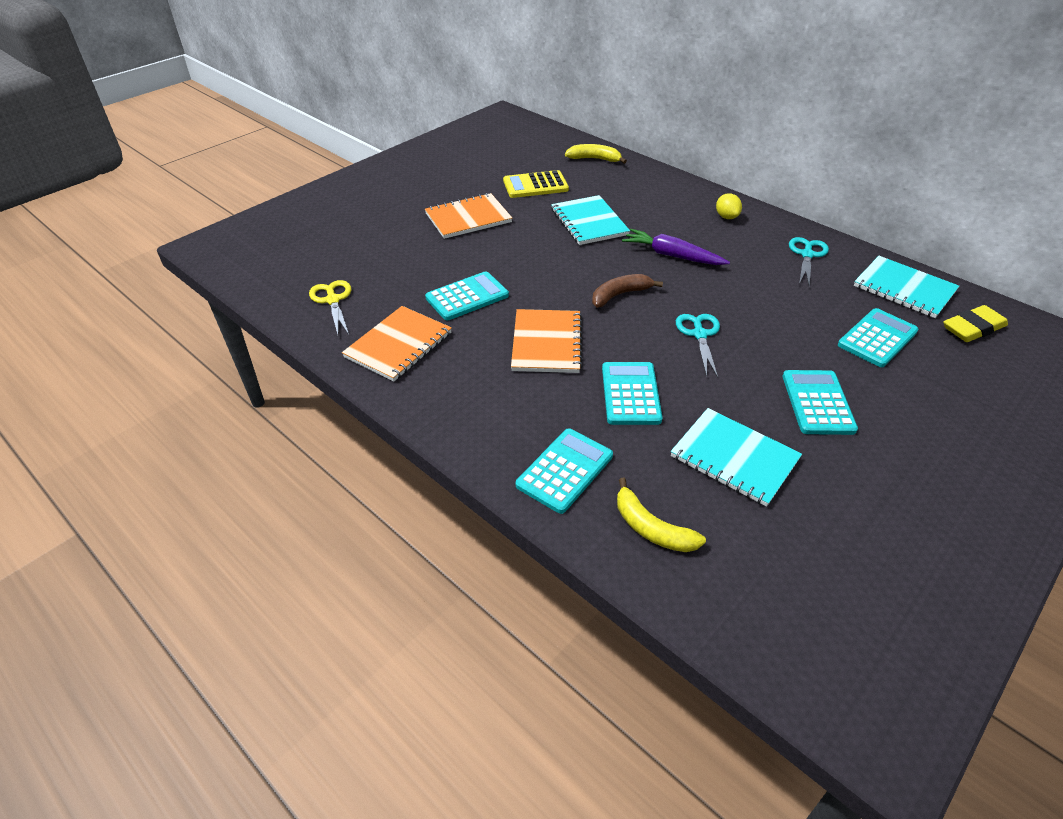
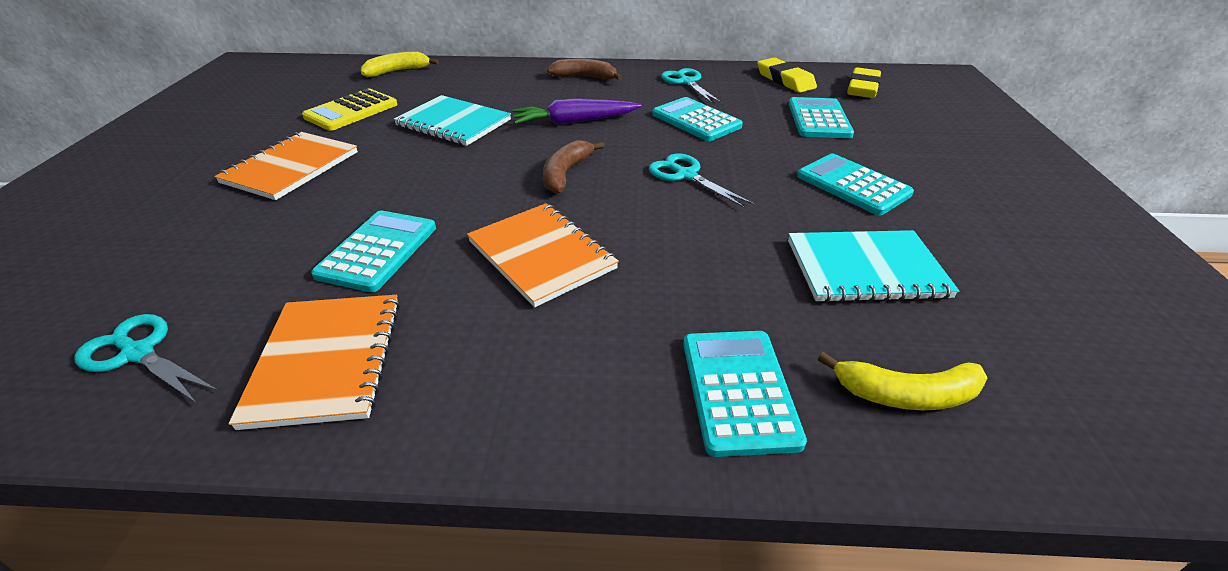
camera: 40 degrees left, 5 degrees down
yellow scissors [309,280,351,334] -> turquoise scissors [75,314,218,403]
turquoise calculator [602,362,663,425] -> turquoise calculator moved to [652,97,743,141]
yellow lemon [716,193,742,219] -> brown banana [547,59,622,80]
turquoise notebook [854,256,959,318] -> yellow eraser [757,57,817,93]

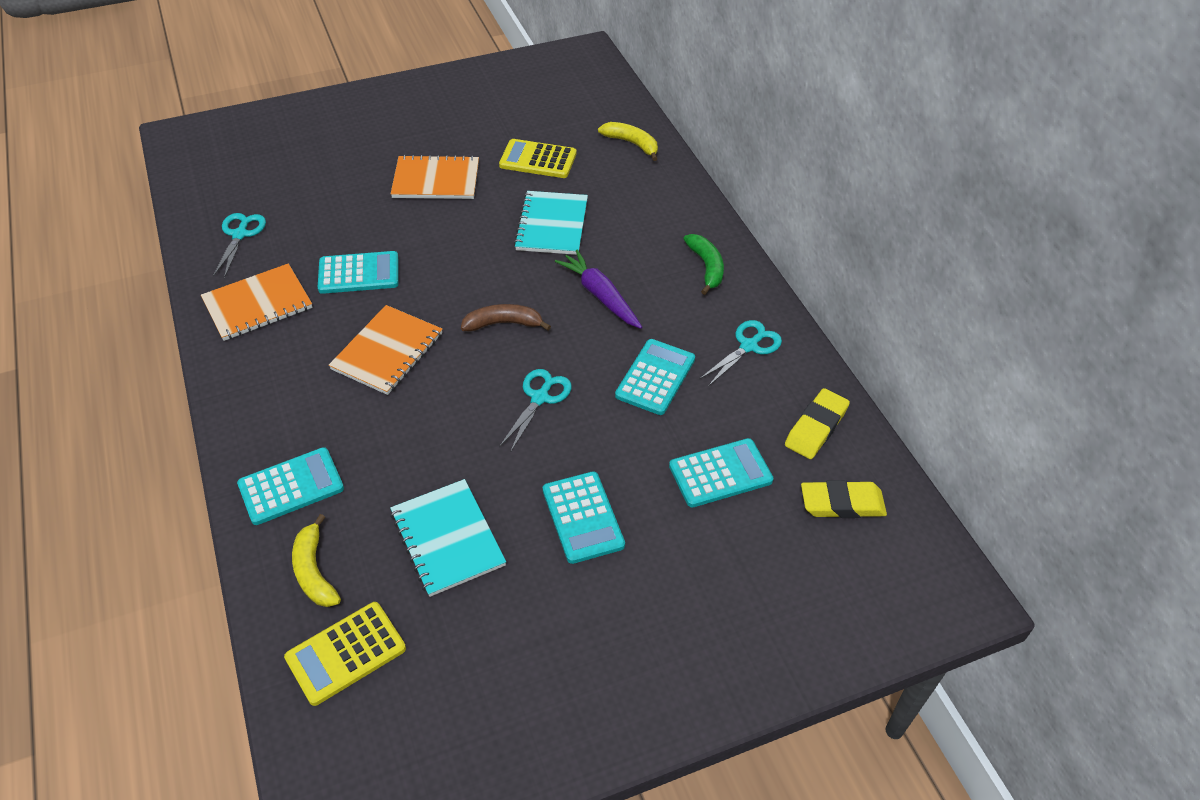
camera: 65 degrees right, 10 degrees up
brown banana [547,59,622,80] -> green banana [684,234,724,295]
turquoise calculator [797,154,914,215] -> turquoise calculator turned 135 degrees clockwise [543,471,625,564]
none -> yellow calculator [284,602,406,706]

